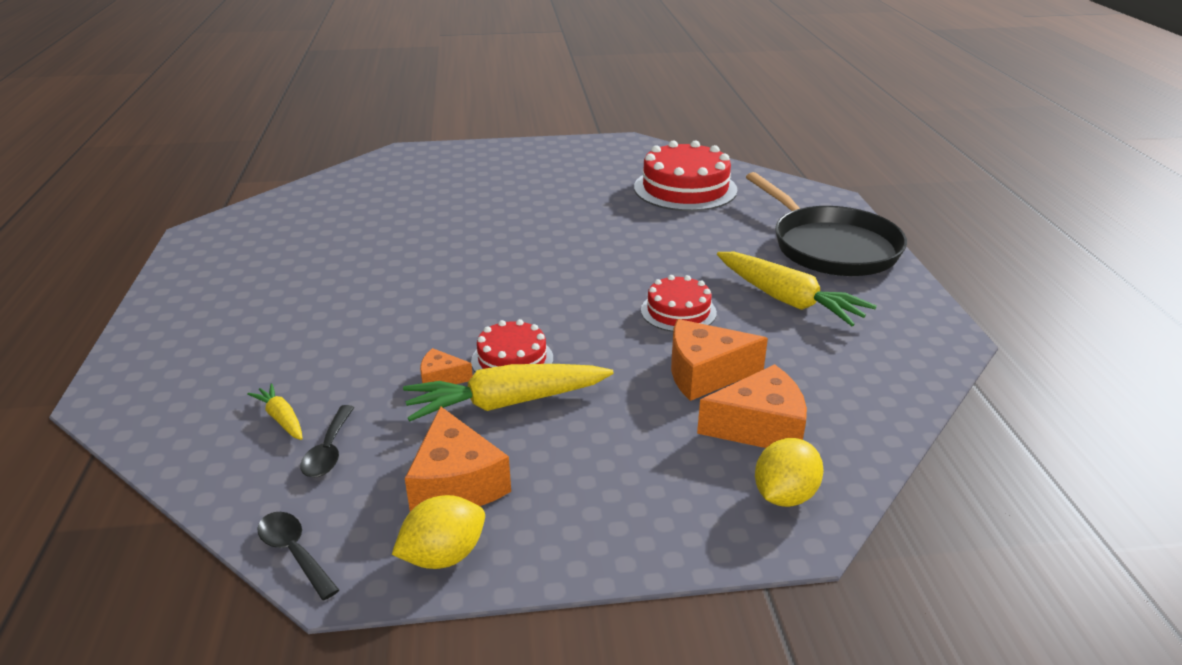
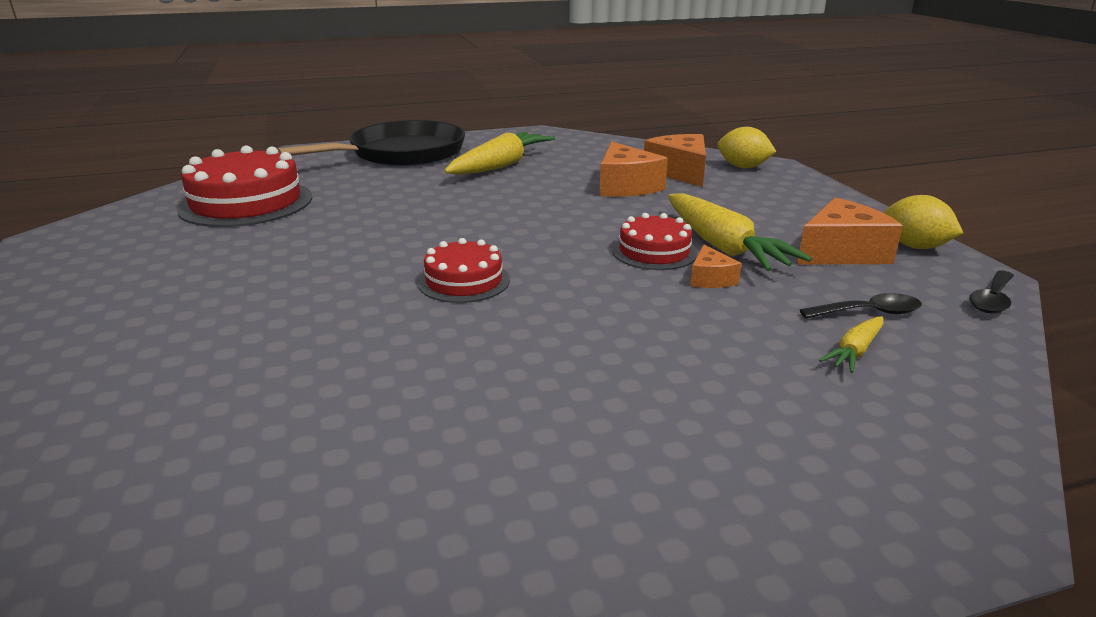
camera: 100 degrees left, 5 degrees down
red cake [641,275,717,332] -> red cake moved to [418,238,510,303]

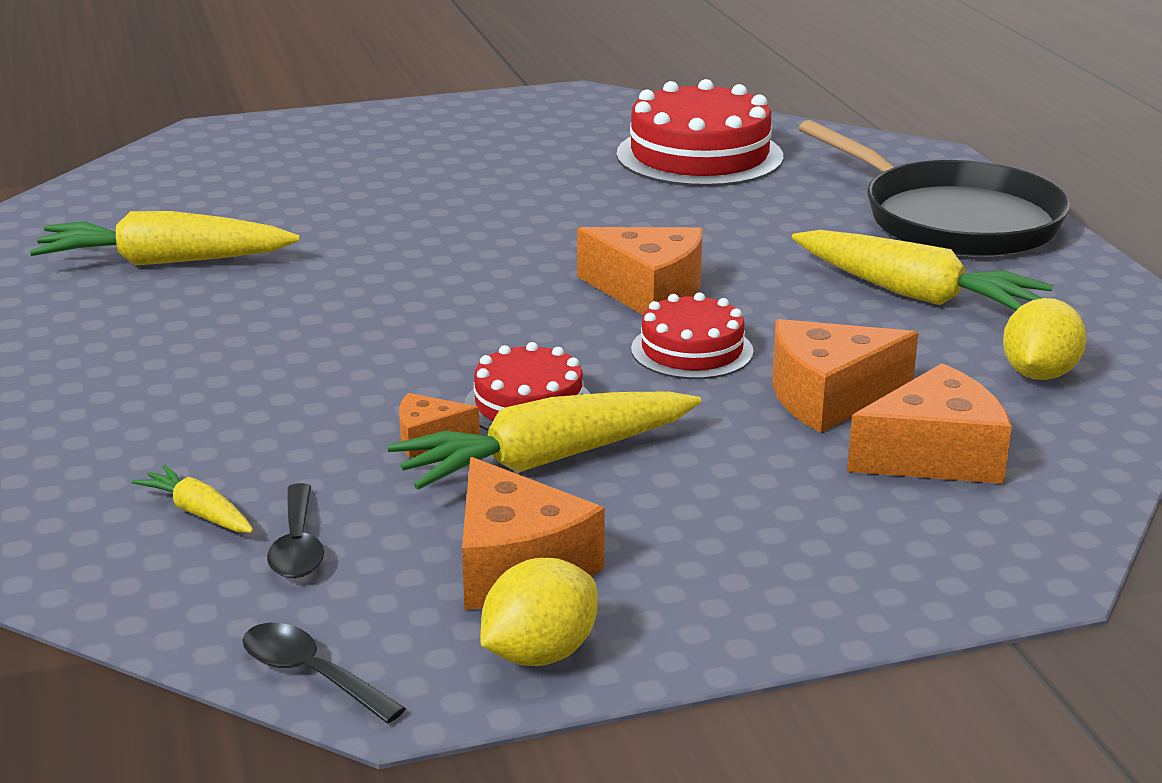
camera: 90 degrees right, 0 degrees up
red cake [418,238,510,303] -> red cake moved to [631,292,754,379]
yellow lemon [718,127,777,168] -> yellow lemon moved to [1003,298,1087,380]
none -> yellow carrot [30,211,300,266]
none -> orange cheese [577,227,703,315]

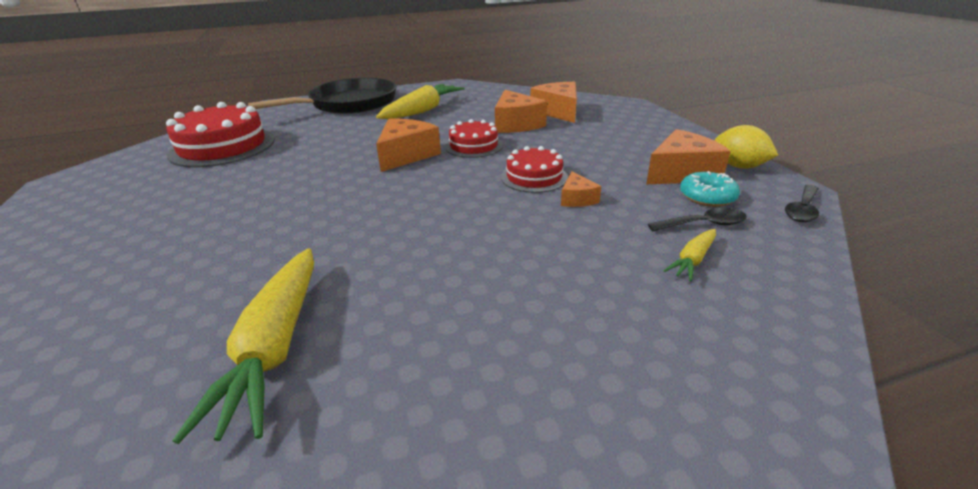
camera: 90 degrees left, 5 degrees up
yellow carrot [387,392,701,490] -> none
yellow lemon [1003,298,1087,380] -> none
none -> turquoise donut [680,171,740,207]

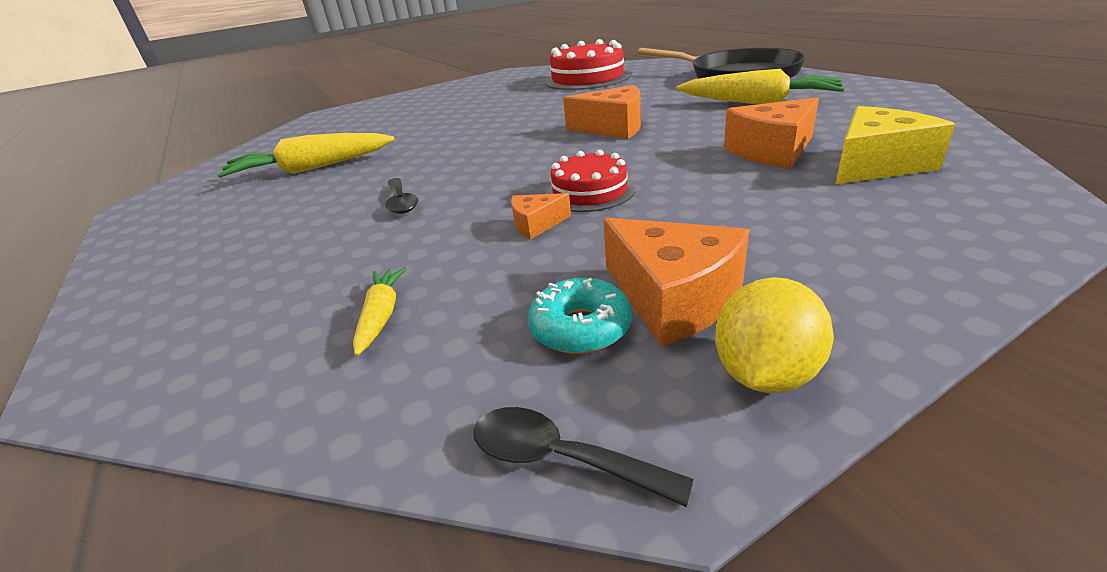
camera: 80 degrees right, 0 degrees up
red cake [445,119,503,158] -> none
orange cheese [530,82,577,123] -> yellow cheese [835,106,955,184]
black spoon [648,208,747,231] -> black spoon moved to [385,178,418,214]
yellow carrot [663,229,716,281] -> yellow carrot turned 60 degrees clockwise [353,267,407,356]

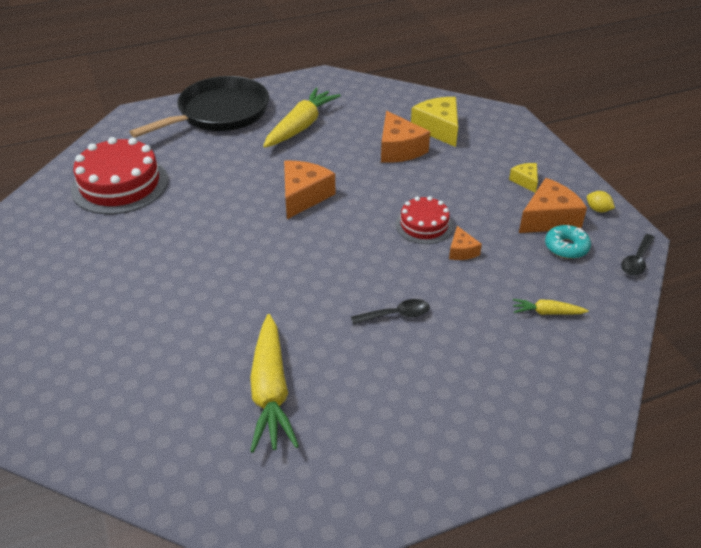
camera: 85 degrees left, 10 degrees up
yellow lemon [715,277,834,393] -> yellow lemon [587,191,615,212], size x0.59
none -> yellow cheese [509,163,538,193]

